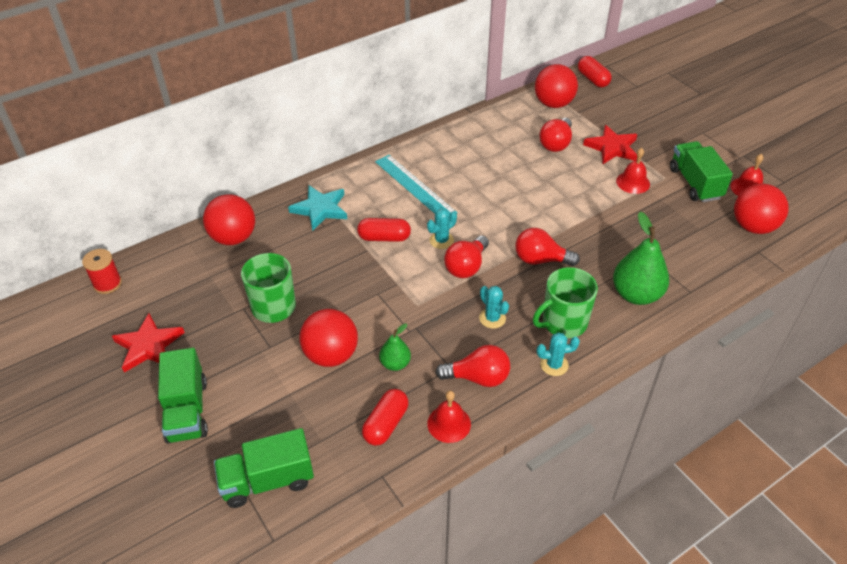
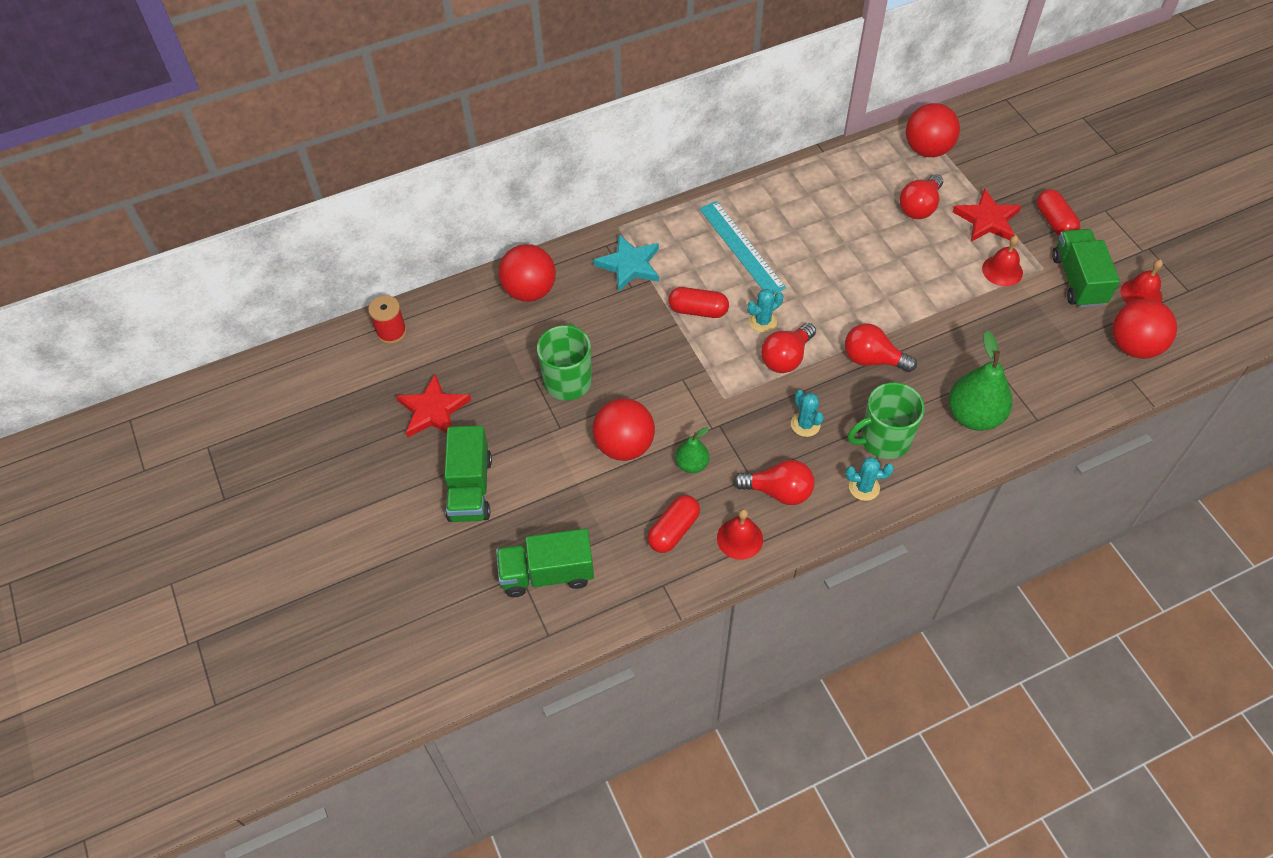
camera: 10 degrees right, 10 degrees up
red capsule [578,56,612,87] -> red capsule moved to [1037,189,1080,236]

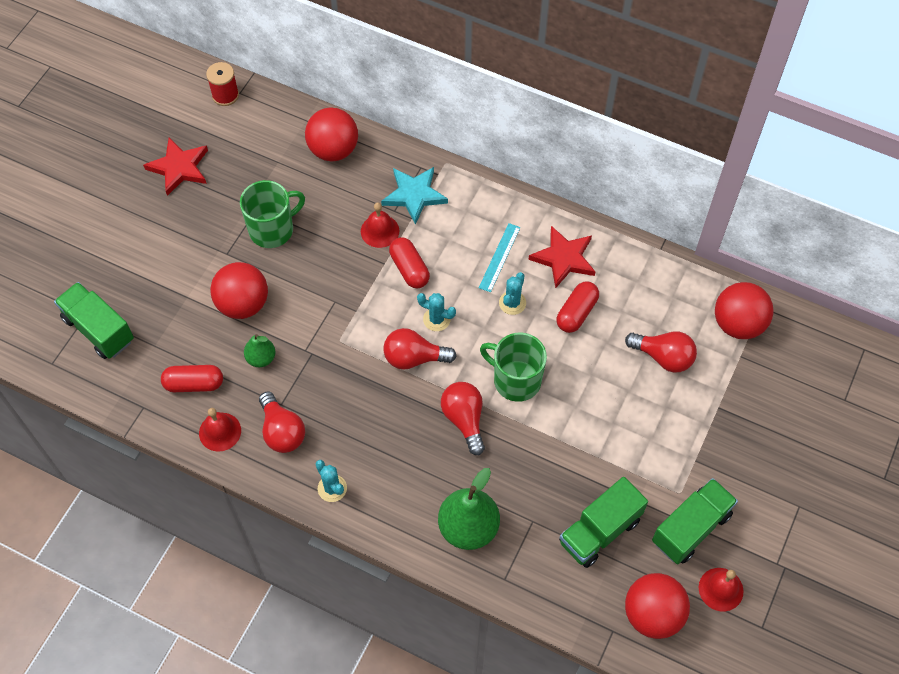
camera: 50 degrees right, 5 degrees up
green truck [444,425,492,522] -> green truck moved to [559,477,648,568]
turquoise ruler [699,201,786,294] -> turquoise ruler [479,223,521,292], size x0.62
turquoise cactus [791,390,824,437] -> turquoise cactus moved to [499,272,526,315]
green mug [848,382,925,459] -> green mug moved to [480,333,547,402]
red light bulb [899,174,943,219] -> red light bulb turned 150 degrees counterclockwise [625,331,697,373]
red star [953,188,1022,242] -> red star moved to [528,226,595,289]
red bell [982,235,1023,286] -> red bell moved to [361,202,399,248]
red capsule [1037,189,1080,236] -> red capsule moved to [556,281,599,333]

